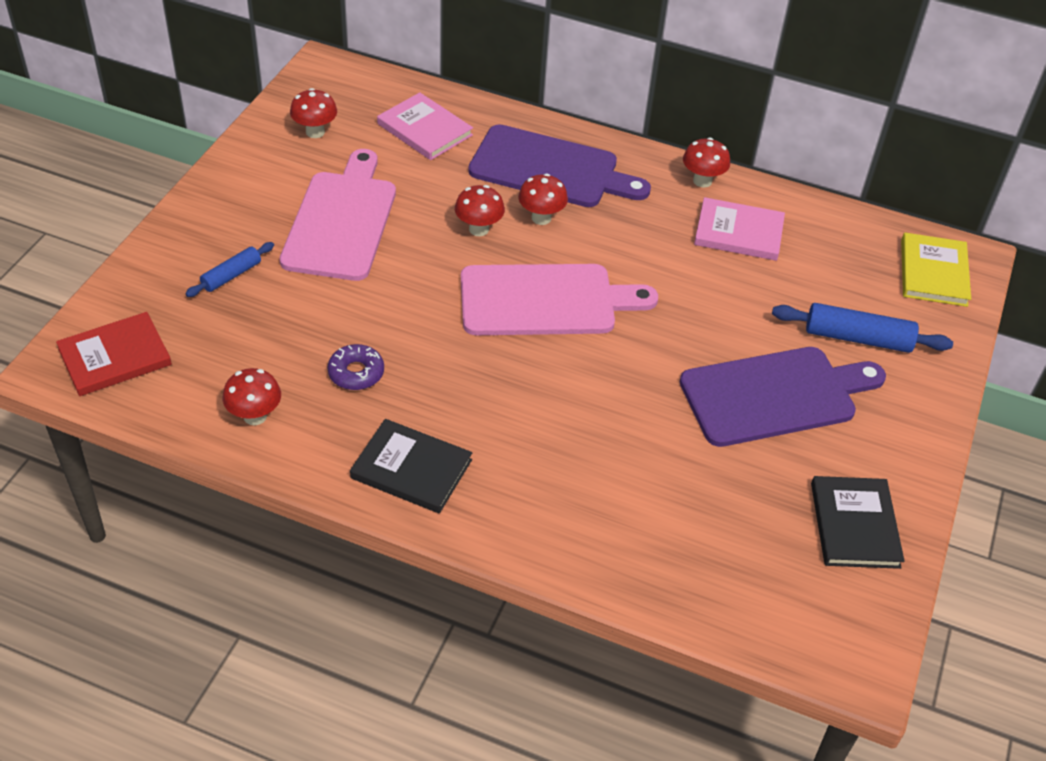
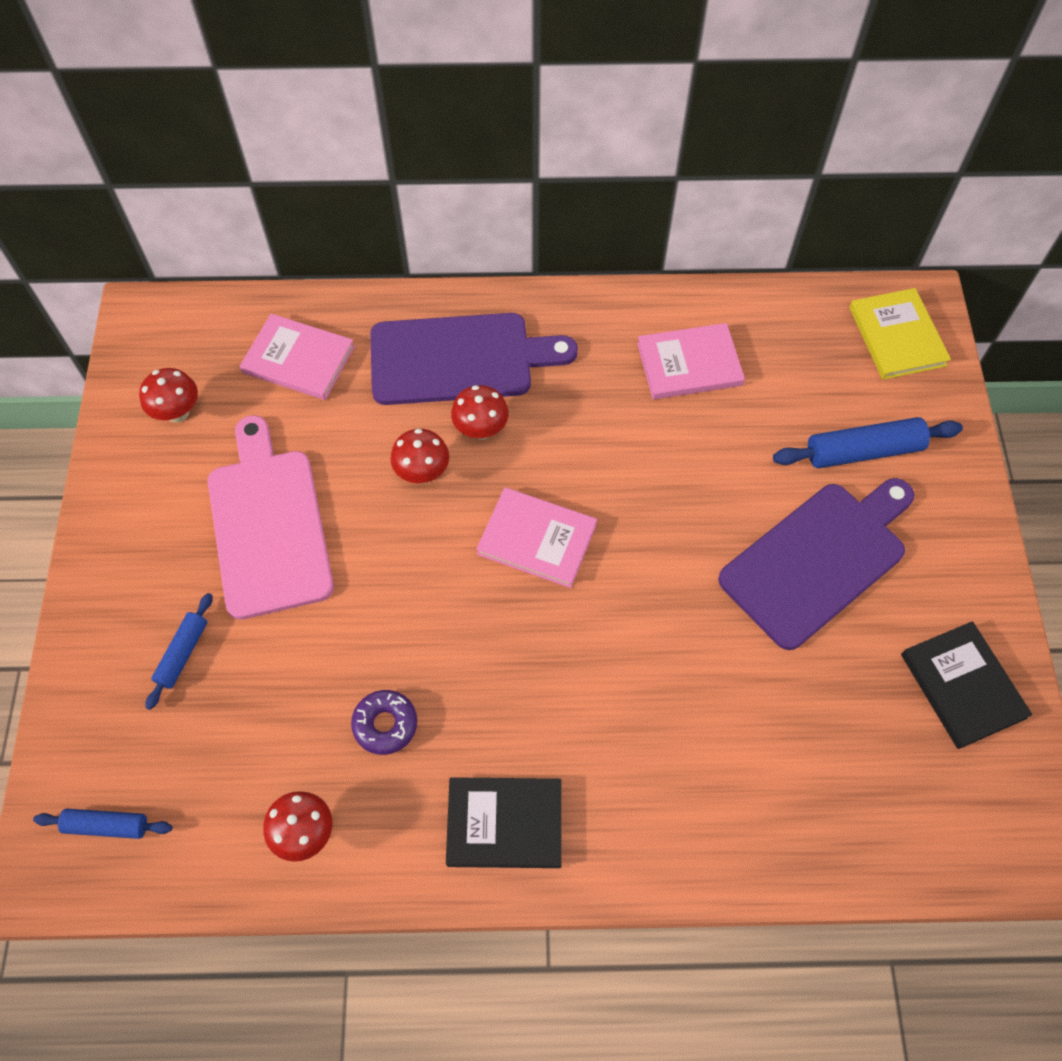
camera: 20 degrees left, 15 degrees up
red book [56,312,172,396] -> blue rolling pin [33,808,172,839]
pink cutting board [461,264,658,335] -> pink book [476,487,597,588]
red mushroom [683,137,730,188] -> none

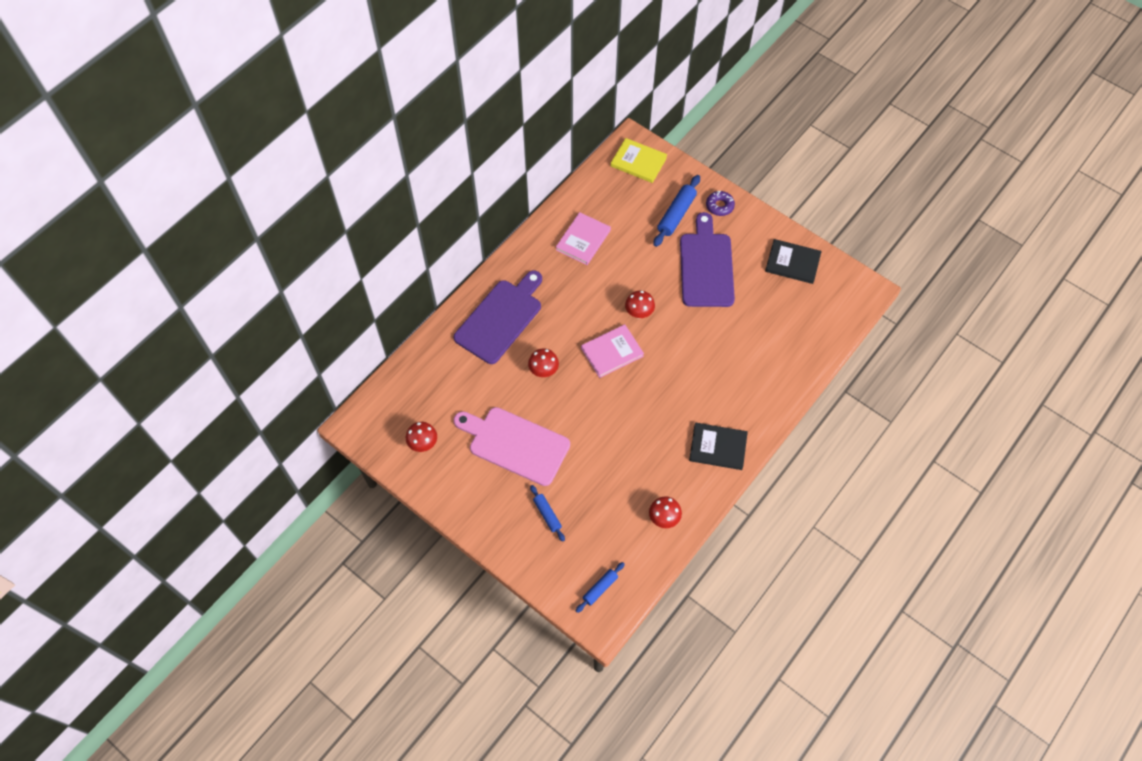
camera: 50 degrees left, 0 degrees up
pink book [240,314,355,400] -> none
purple donut [351,690,417,755] -> purple donut moved to [706,191,735,216]
black book [446,777,562,868] -> black book turned 60 degrees clockwise [689,422,748,470]
red mushroom [451,385,509,440] -> red mushroom moved to [625,291,655,319]

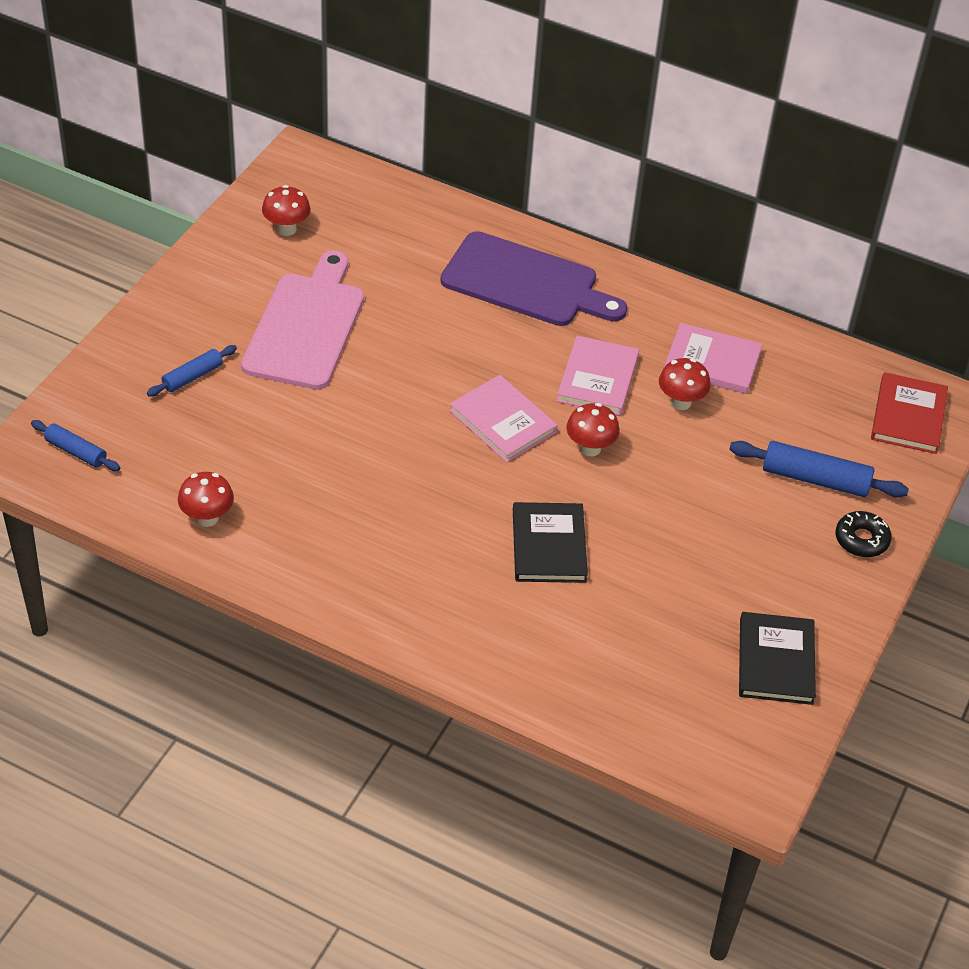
camera: 75 degrees right, 15 degrees down
red mushroom [528,348,559,377] -> red mushroom moved to [659,358,710,410]
yellow book [611,138,667,183] -> red book [871,372,948,454]
purple cutting board [680,212,735,307] -> none
black book [689,422,748,470] -> black book moved to [513,502,588,583]
purple donut [706,191,735,216] -> black donut [835,511,892,557]
none -> pink book [557,336,639,415]

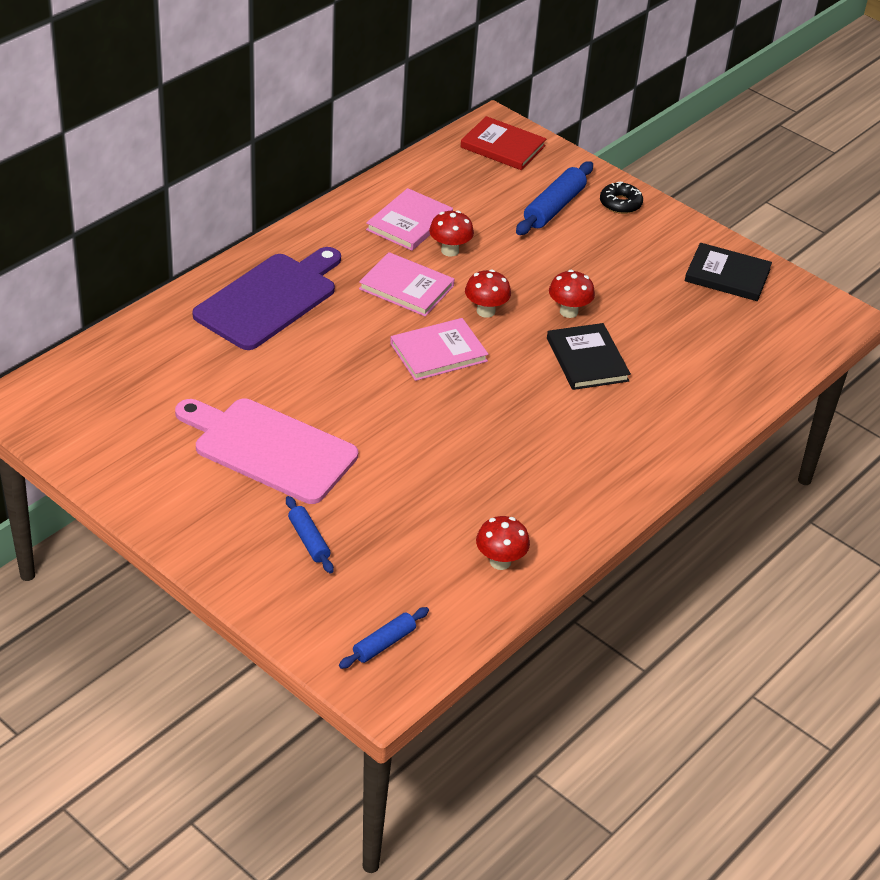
camera: 75 degrees left, 5 degrees down
red mushroom [262,185,310,236] -> red mushroom moved to [549,270,595,318]
black book [513,502,588,583] -> black book turned 60 degrees clockwise [547,323,631,390]

